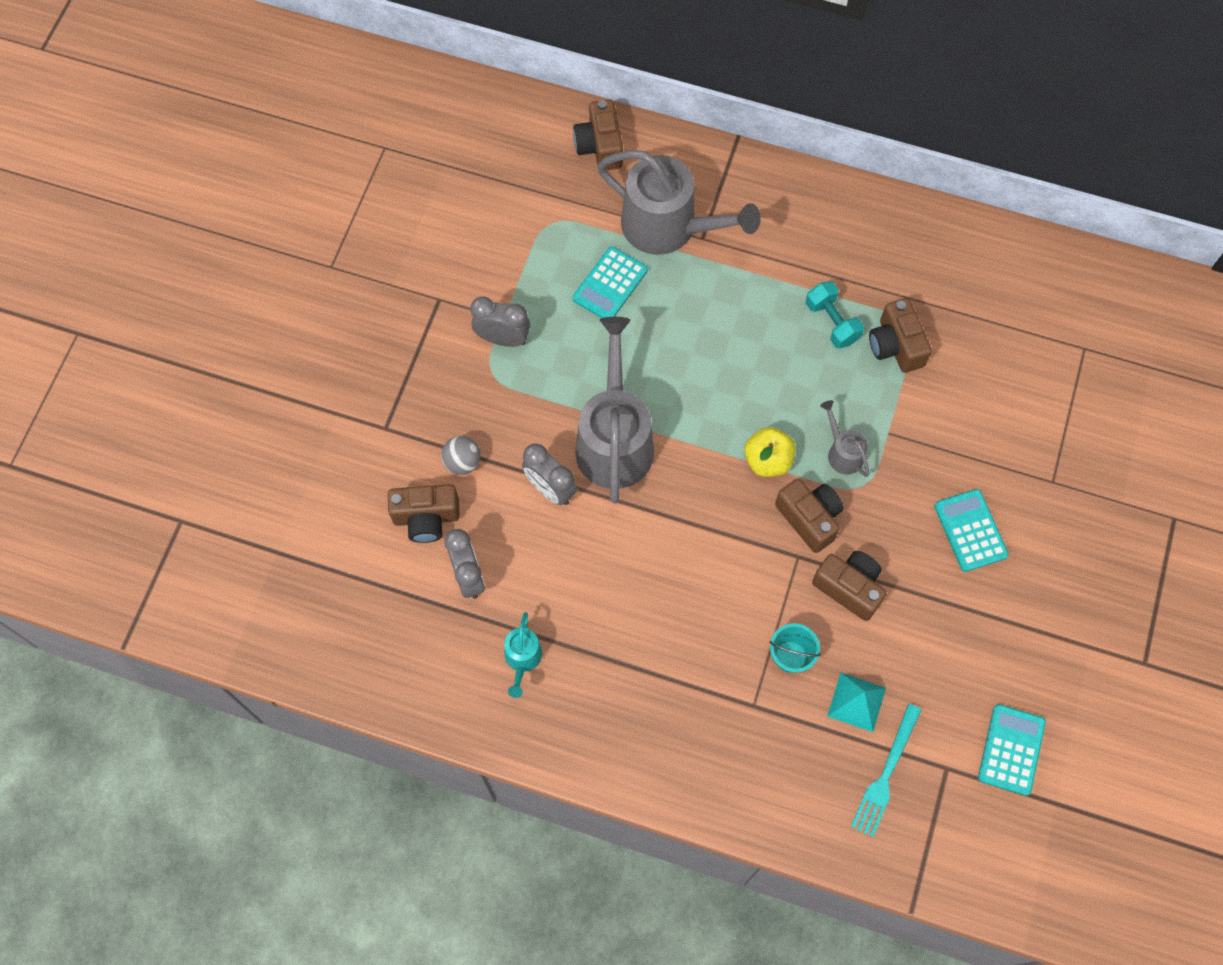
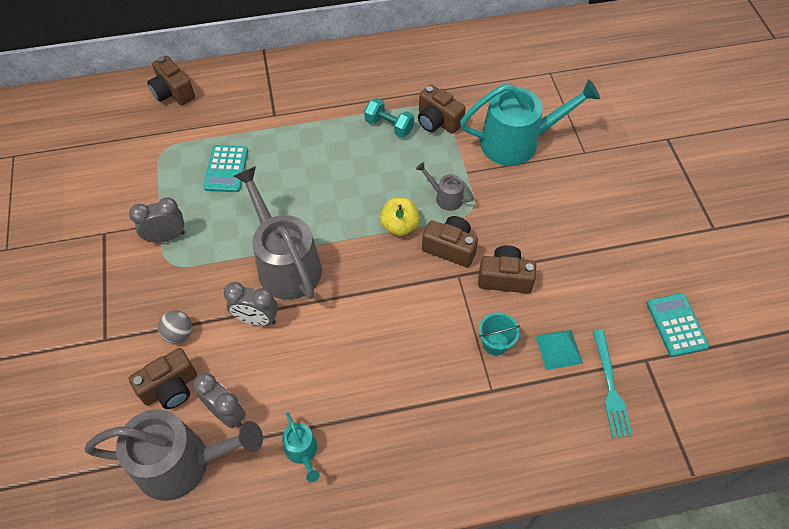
camera: 30 degrees left, 10 degrees down
grey watering can [597,150,761,255] -> grey watering can moved to [84,409,263,501]
turquoise calculator [934,489,1009,572] -> none
none -> turquoise watering can [460,79,600,166]

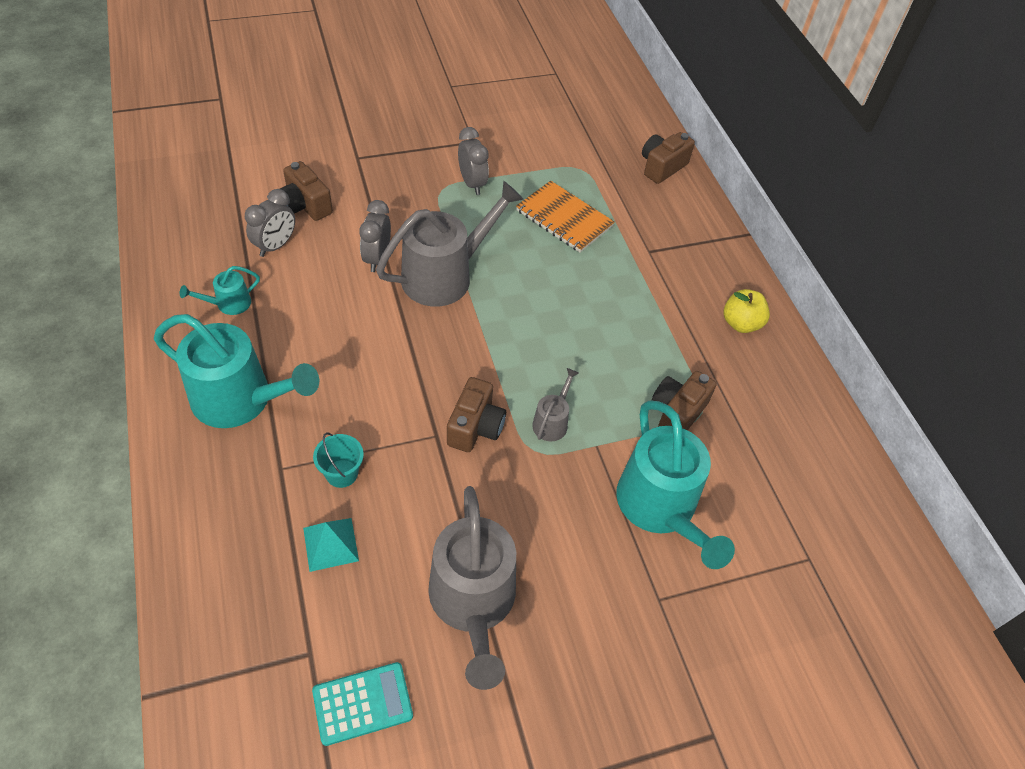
camera: 80 degrees right, 5 degrees down
grey watering can [84,409,263,501] -> grey watering can moved to [428,486,516,690]
grey ball [158,310,192,343] -> none
turquoise calculator [203,145,248,192] -> orange notebook [516,181,615,252]
turquoise dumbbell [364,98,414,138] -> none
yellow apple [380,198,420,236] -> yellow apple moved to [724,289,770,333]
brown camera [478,245,536,293] -> none
turquoise fork [593,330,632,438] -> none
none -> turquoise watering can [154,314,319,428]

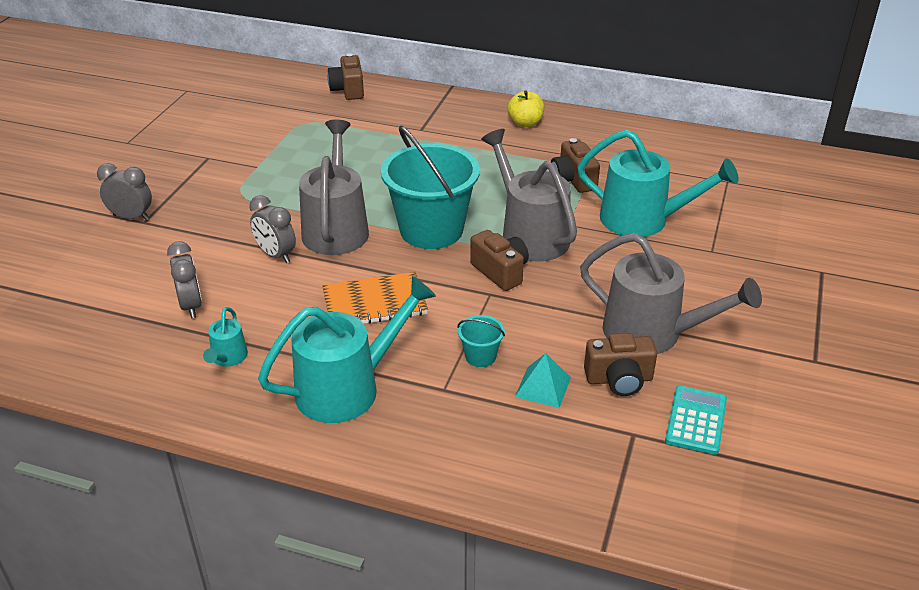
camera: 50 degrees left, 15 degrees down
brown camera [280,161,333,221] -> brown camera moved to [584,333,657,396]
grey clock [458,127,489,195] -> grey clock moved to [97,163,152,221]
orange notebook [516,181,615,252] -> orange notebook moved to [322,272,428,324]
grey watering can [532,368,579,441] -> grey watering can [481,129,577,262], size x2.18
none -> turquoise bucket [381,126,480,249]

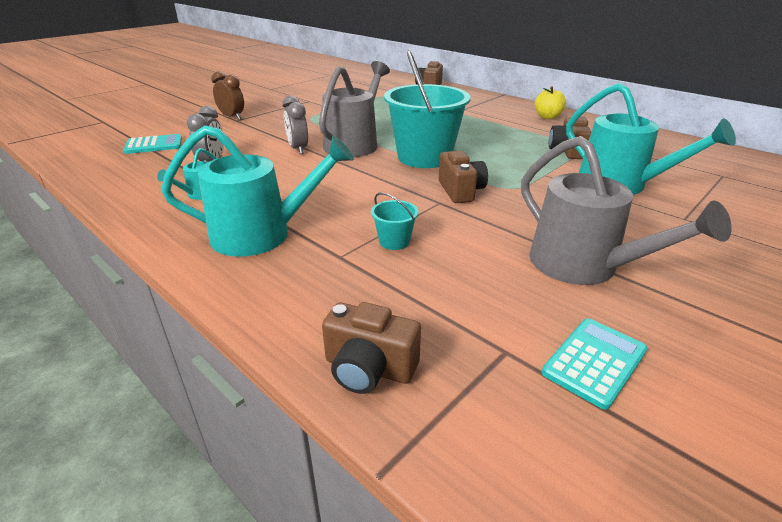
camera: 25 degrees right, 5 degrees down
grey clock [97,163,152,221] -> brown clock [211,71,244,120]
orange notebook [322,272,428,324] -> none
grey watering can [481,129,577,262] -> none
turquoise pyramid [515,353,571,408] -> none
brown camera [584,333,657,396] -> brown camera moved to [322,302,421,394]
none -> turquoise calculator [123,134,182,154]

